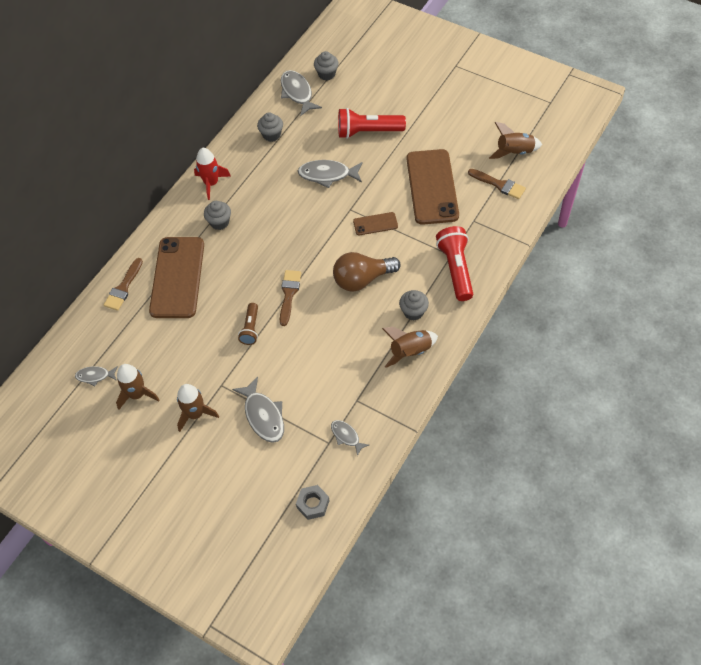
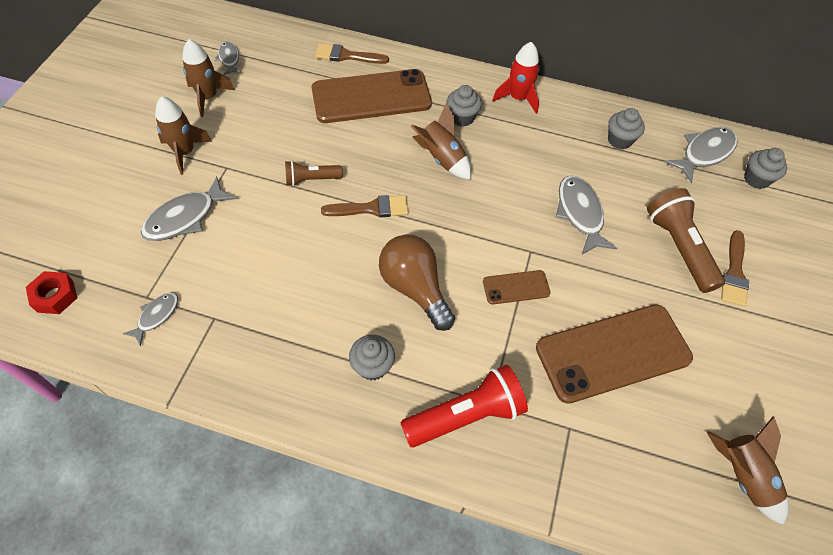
camera: 70 degrees right, 0 degrees up
grey nut [296,485,329,520] -> red nut [26,271,77,314]
red flashlight [338,108,406,139] -> brown flashlight [647,188,725,293]
brown phone [353,212,398,235] -> brown phone turned 75 degrees counterclockwise [483,270,551,304]
brown rocket [382,327,438,368] -> brown rocket moved to [411,104,471,180]
brown brush [468,169,526,199] -> brown brush moved to [721,230,749,307]

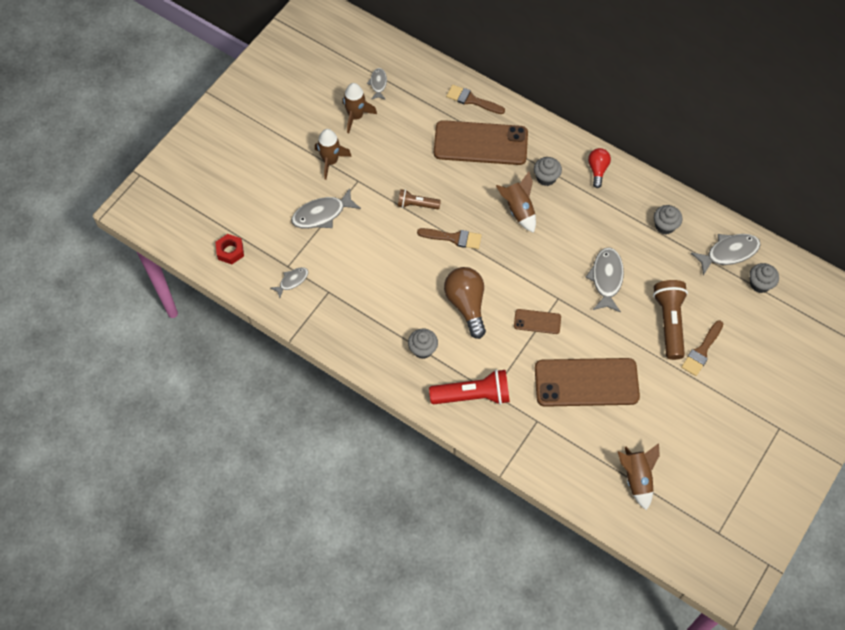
camera: 20 degrees right, 5 degrees up
red rocket [492,42,540,114] -> red light bulb [588,148,611,188]

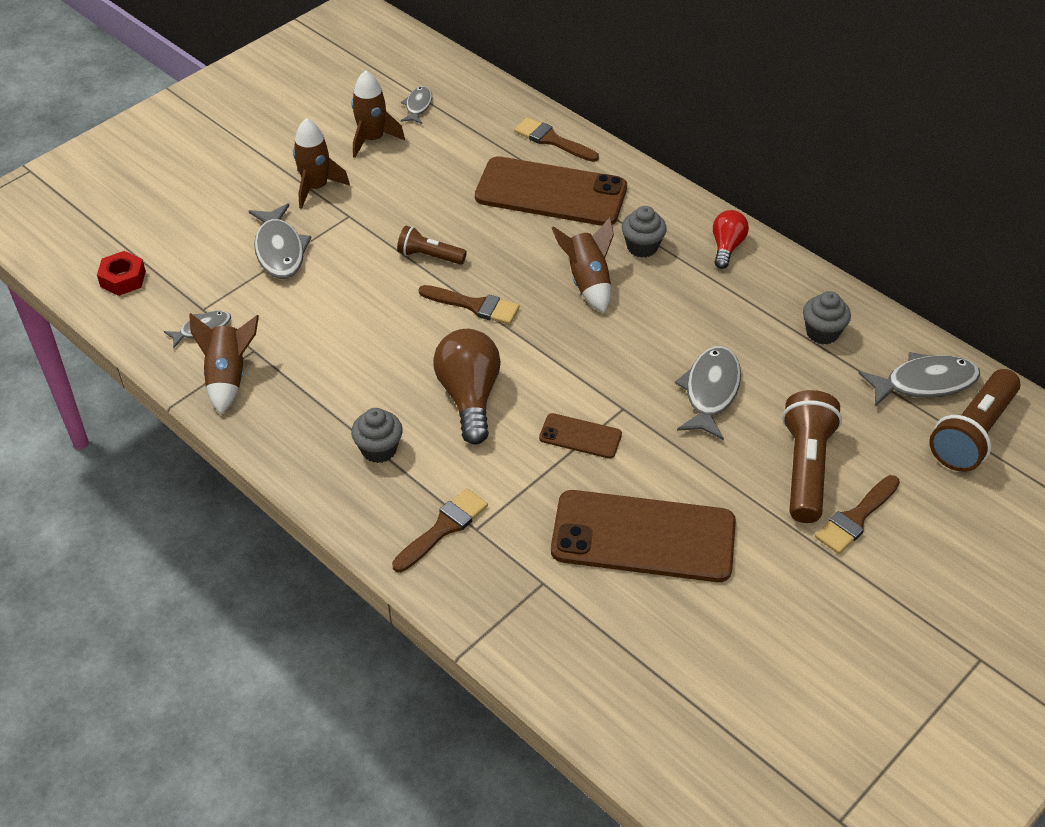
camera: 10 degrees right, 15 degrees down
grey fish [291,188,361,229] -> grey fish turned 90 degrees counterclockwise [249,203,311,279]
red flashlight [429,369,510,405] -> brown brush [392,488,488,572]
brown rocket [617,443,660,511] -> brown rocket moved to [189,313,259,414]
grey cupcake [750,263,779,293] -> brown flashlight [929,369,1020,472]

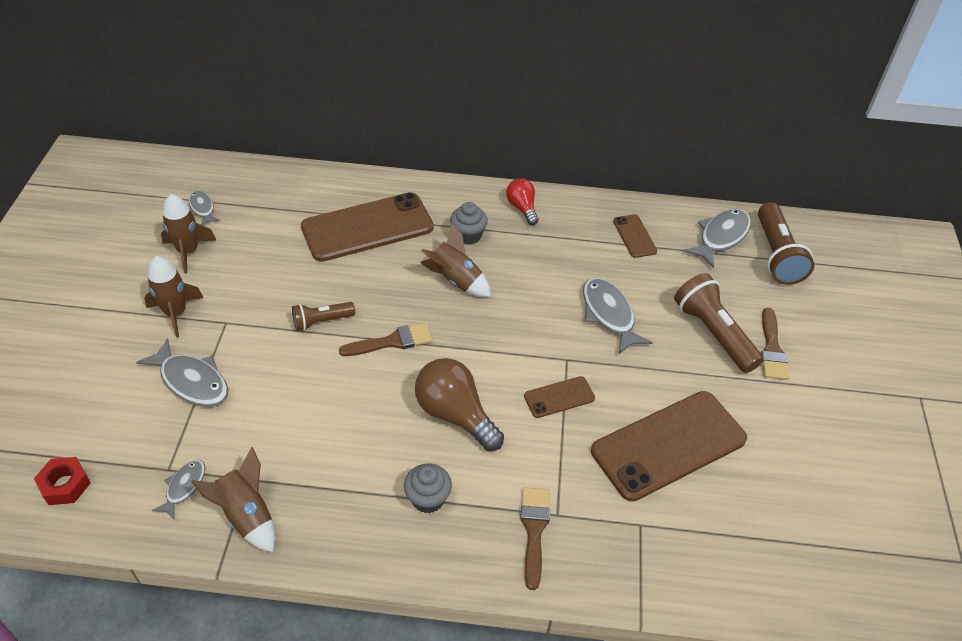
camera: 40 degrees left, 0 degrees up
brown brush [514,117,599,162] -> none
grey cupcake [803,291,851,344] -> brown phone [613,214,657,258]

